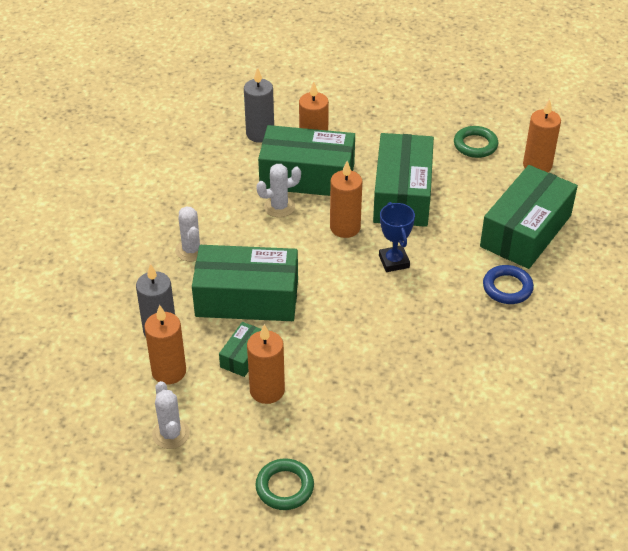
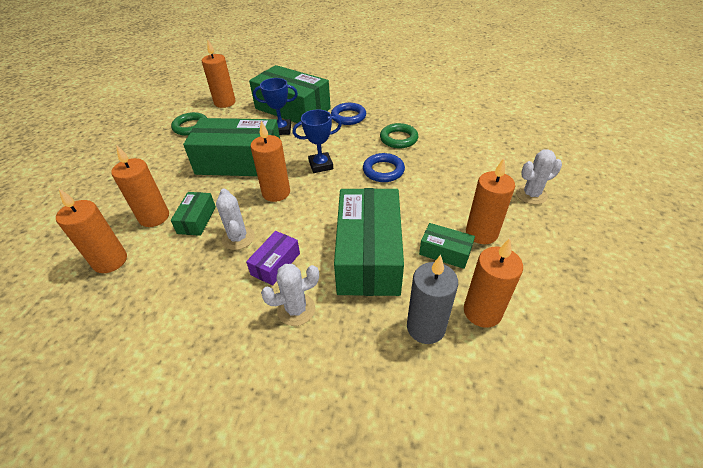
camera: 90 degrees left, 0 degrees up
white cactus [152,381,190,449] -> white cactus moved to [516,150,562,204]
grey candle [244,67,274,143] -> orange candle [56,189,127,273]
green ring [255,458,314,510] -> green ring moved to [380,123,419,148]
green box [258,125,355,196] -> green box [171,192,216,236], size x0.46
none -> purple box [246,231,300,286]
none -> blue trophy [253,78,298,135]
none -> blue ring [363,153,405,182]

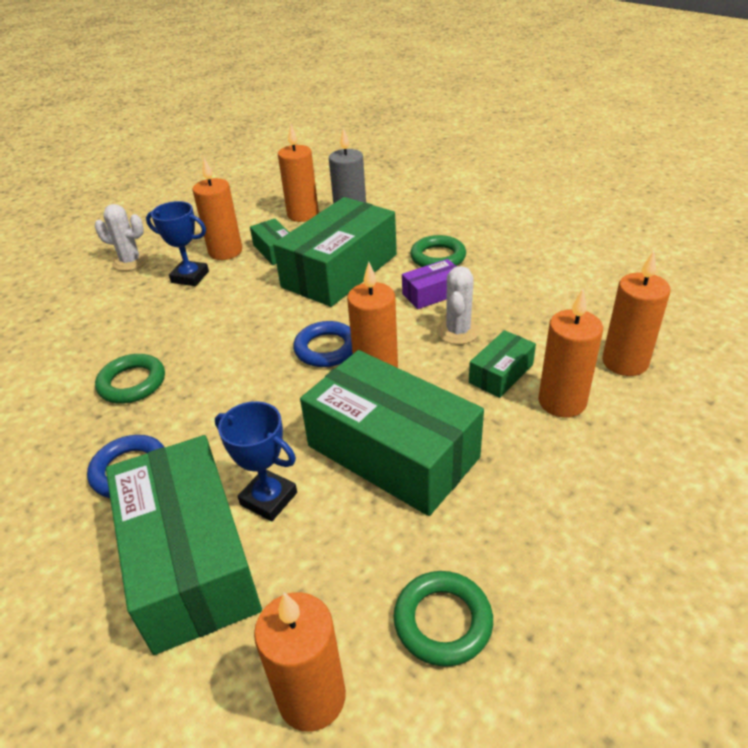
camera: 145 degrees left, 5 degrees down
white cactus [261,264,319,326] -> green ring [410,235,466,267]
blue trophy [293,110,342,173] -> blue trophy moved to [146,201,209,286]
blue ring [363,153,405,182] -> blue ring moved to [293,321,353,367]

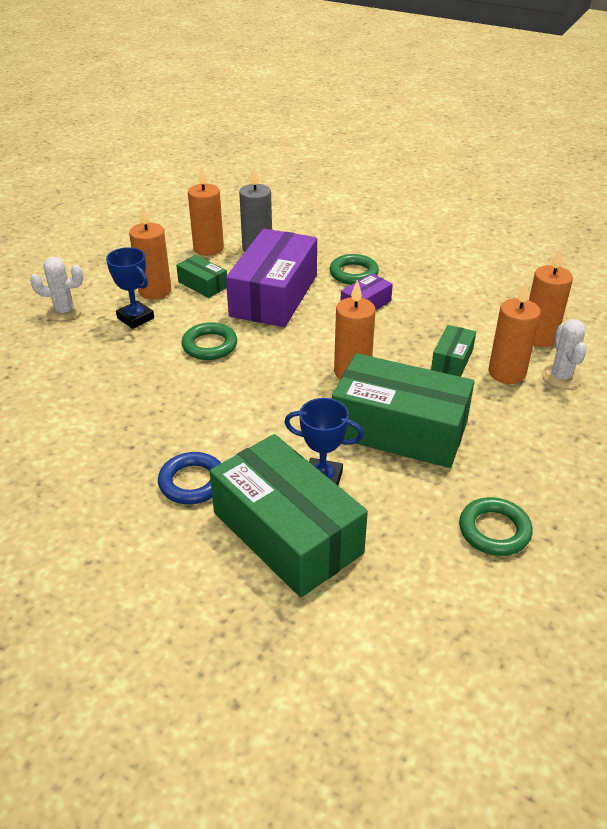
camera: 20 degrees left, 0 degrees up
green ring [95,354,165,403] -> green ring moved to [181,322,237,360]
blue trophy [146,201,209,286] -> blue trophy turned 45 degrees clockwise [106,247,154,329]
orange candle [254,592,346,732] -> none
green box [273,197,397,307] -> purple box [226,229,317,327]
blue ring [293,321,353,367] -> none
white cactus [437,266,480,344] -> white cactus moved to [542,319,587,389]

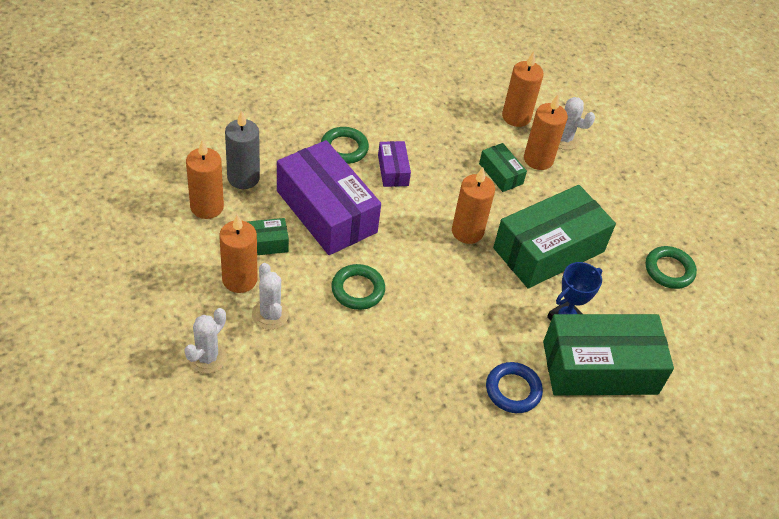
camera: 60 degrees left, 10 degrees up
blue trophy [106,247,154,329] -> white cactus [252,263,289,329]

